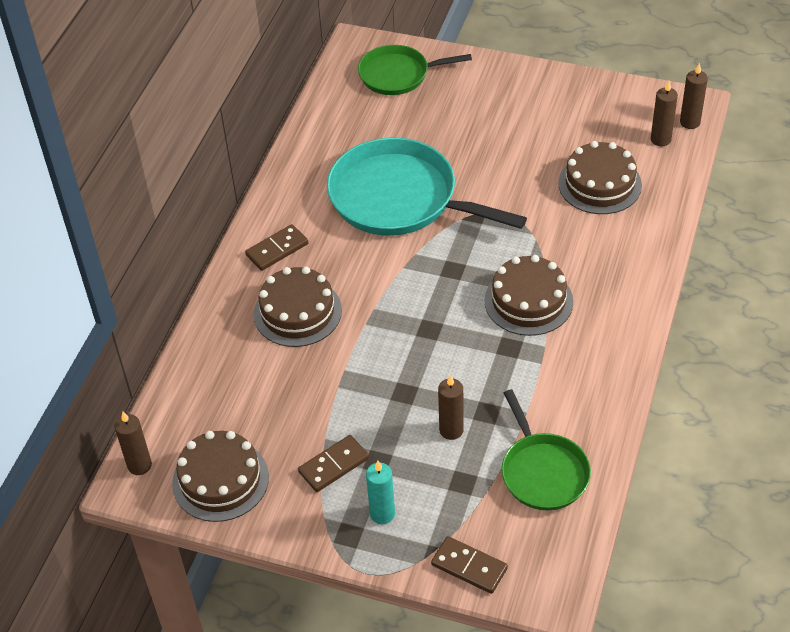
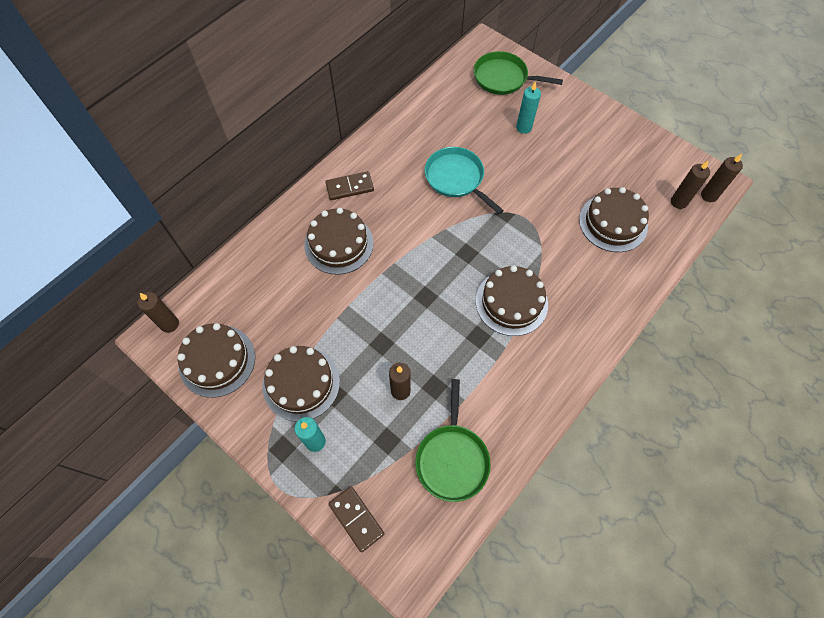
camera: 20 degrees right, 15 degrees up
brown domino [298,435,369,492] -> brown cake [262,346,340,421]
turquoise pan [327,138,527,236] -> turquoise pan [425,147,504,214], size x0.59
none -> turquoise candle [516,81,541,134]

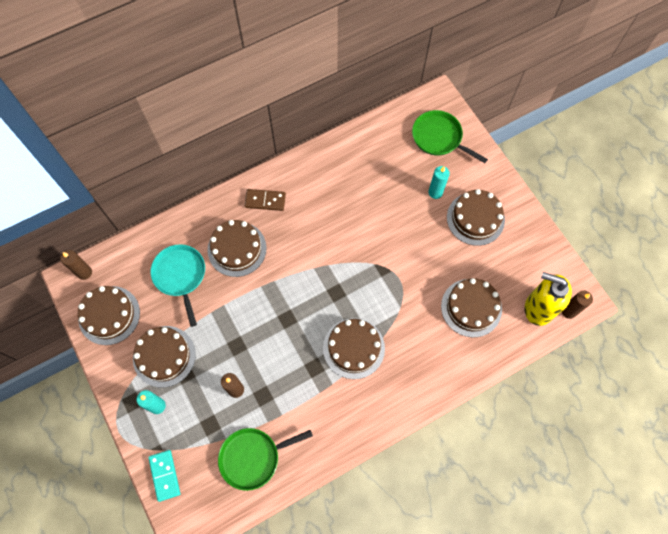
camera: 20 degrees right, 5 degrees up
brown domino [328,486,384,553] -> turquoise domino [148,450,180,502]
green pan [415,379,491,502] -> green pan turned 45 degrees clockwise [218,428,313,491]
turquoise pan [425,147,504,214] -> turquoise pan moved to [151,244,205,327]
brown candle [671,160,710,209] -> yellow soap dispenser [525,272,572,326]
none -> brown cake [447,189,505,246]

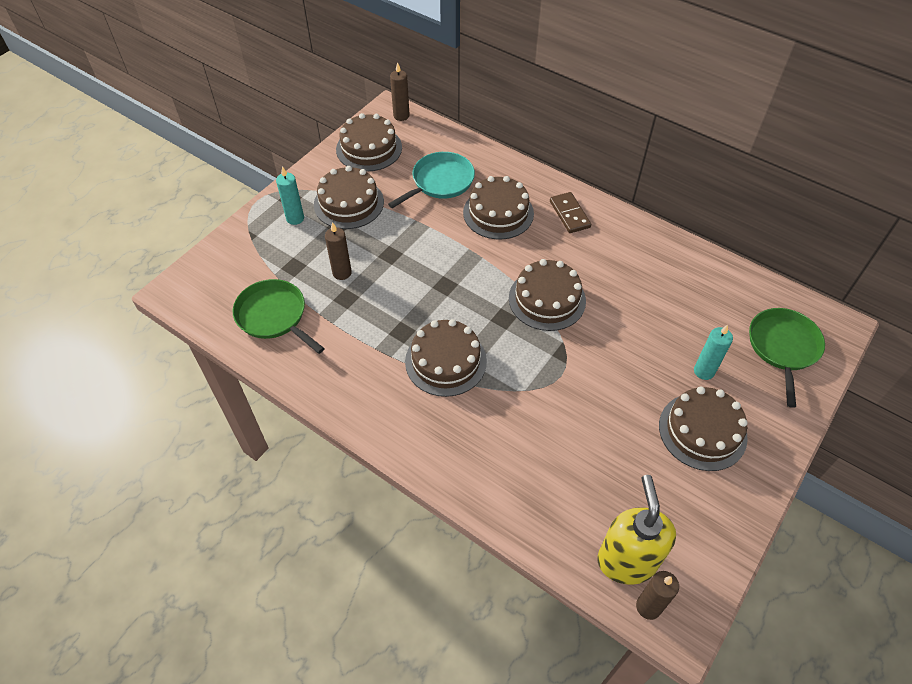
camera: 65 degrees right, 15 degrees down
turquoise domino [148,450,180,502] -> none
brown cake [441,278,502,337] -> brown cake moved to [509,259,586,331]

